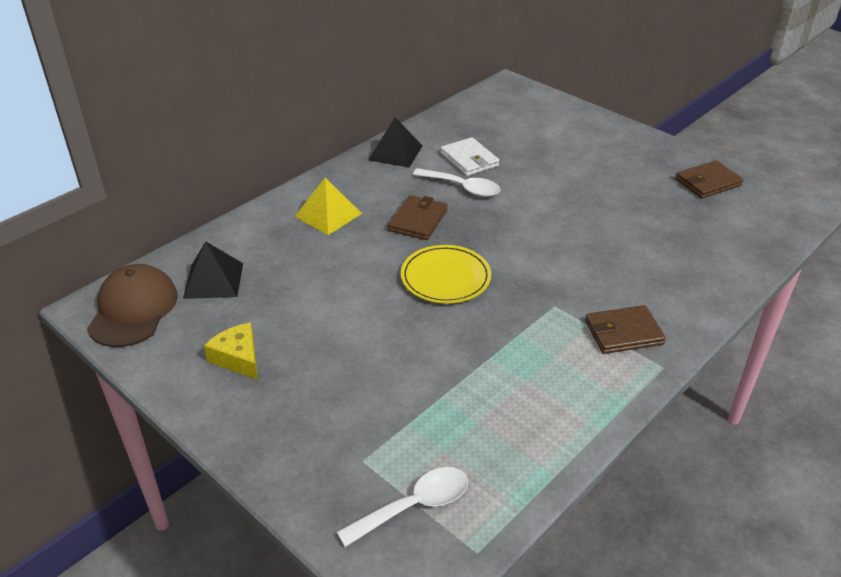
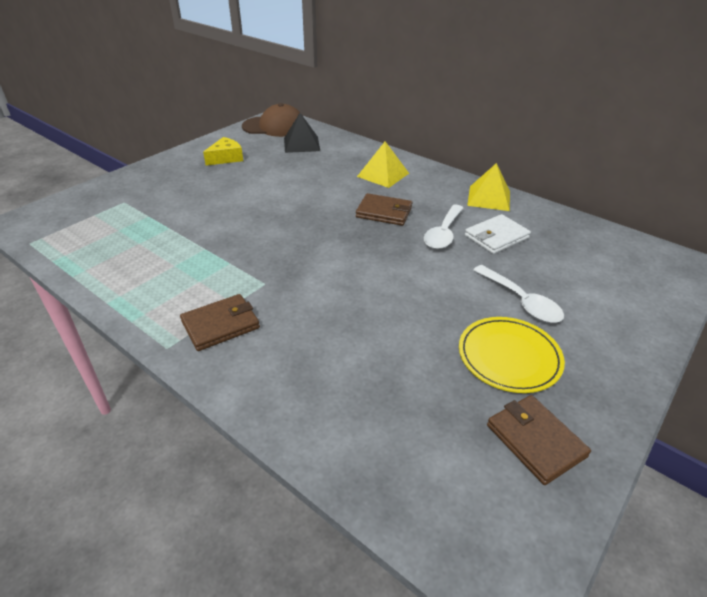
camera: 85 degrees right, 0 degrees up
white spoon [337,467,468,547] -> white spoon moved to [473,265,564,323]
black pyramid [368,117,423,168] -> yellow pyramid [467,163,510,211]
yellow plate [401,245,491,304] -> yellow plate moved to [459,317,565,393]
brown wallet [585,305,666,354] -> brown wallet turned 75 degrees clockwise [180,294,260,351]

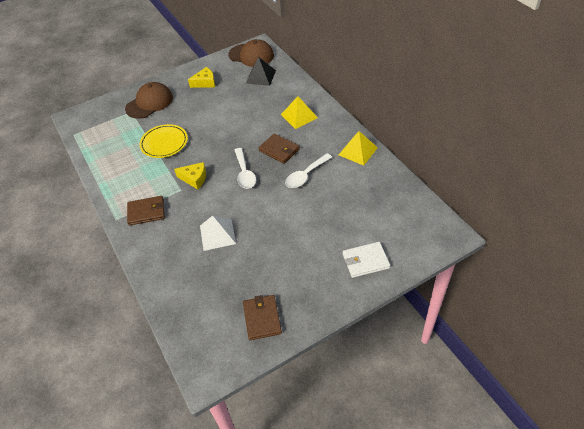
camera: 25 degrees right, 10 degrees up
yellow plate [459,317,565,393] -> yellow plate moved to [140,124,188,158]
white wallet [465,214,531,254] -> white wallet moved to [343,242,390,278]
white spoon [473,265,564,323] -> white spoon moved to [235,148,256,189]
none -> brown cap [125,82,173,119]
none -> yellow cheese [174,162,206,190]
none -> white pyramid [200,215,236,251]

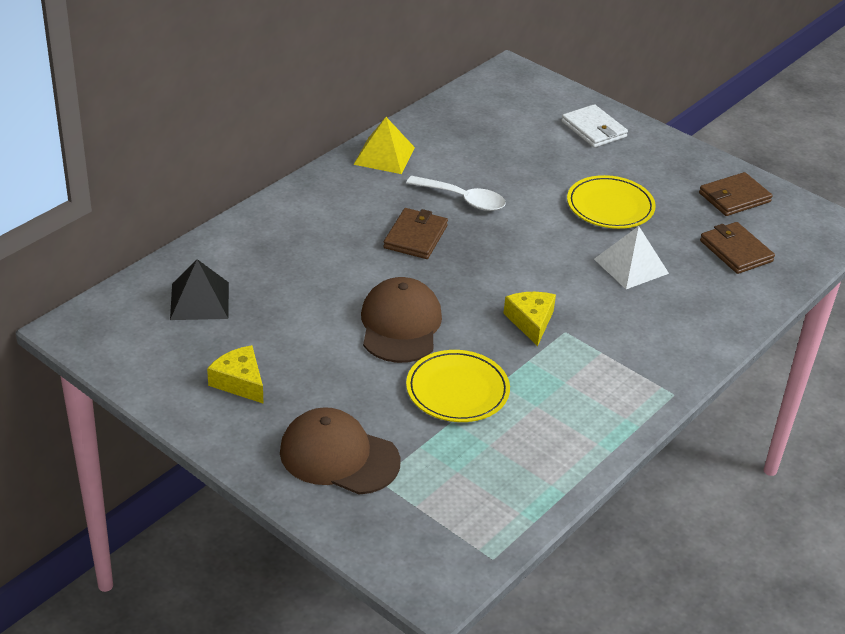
camera: 115 degrees left, 10 degrees down
brown wallet [127,196,165,226] -> brown wallet moved to [700,222,775,274]
brown cap [228,39,274,67] -> brown cap moved to [361,277,442,363]
white spoon [235,148,256,189] -> none
yellow pyramid [281,96,318,129] -> none
none -> yellow plate [567,175,656,229]

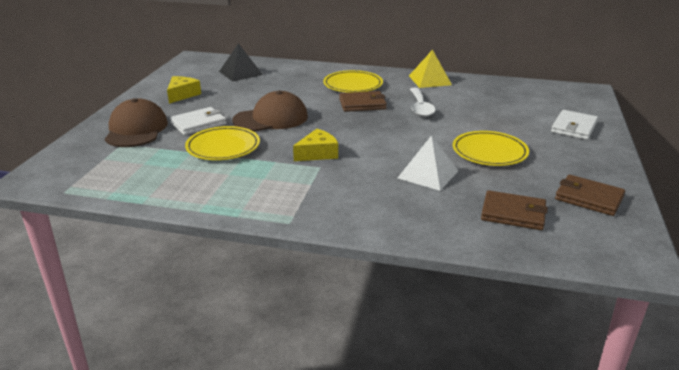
camera: 65 degrees right, 10 degrees down
brown wallet [700,222,775,274] -> brown wallet turned 75 degrees clockwise [481,190,548,230]
none -> white wallet [170,107,227,135]
none -> yellow plate [323,70,383,93]

